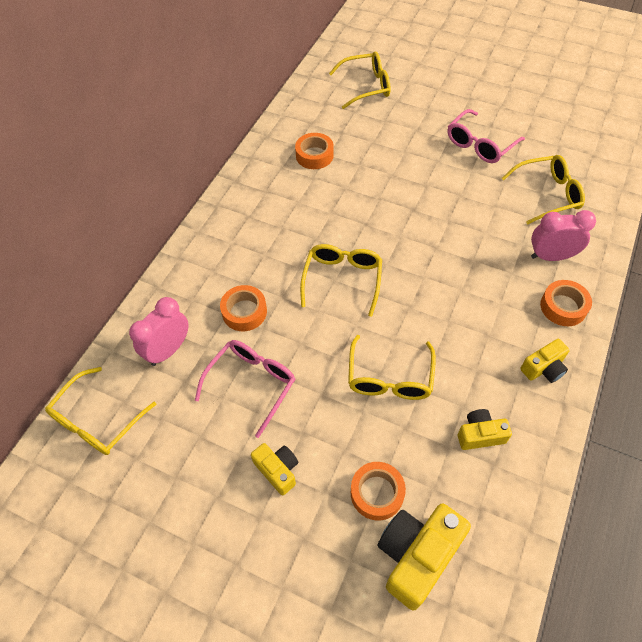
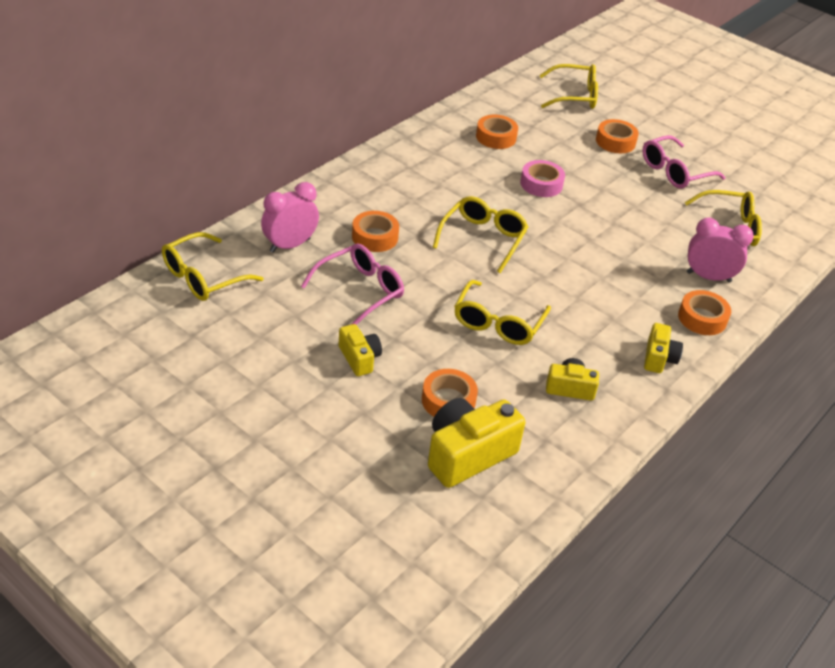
camera: 10 degrees right, 15 degrees down
yellow camera [520,339,569,383] -> yellow camera turned 60 degrees counterclockwise [644,323,683,373]
none -> pink tape [520,160,565,197]
none -> orange tape [596,119,639,153]

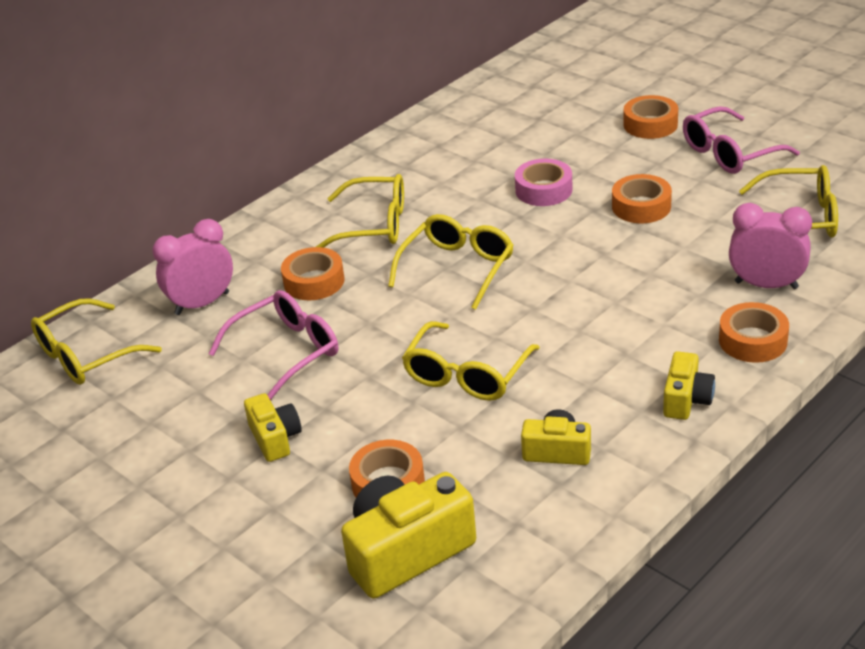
camera: 10 degrees right, 5 degrees down
orange tape [476,115,518,149] -> orange tape moved to [612,174,672,223]
yellow glasses [539,64,598,109] -> yellow glasses moved to [316,174,404,248]

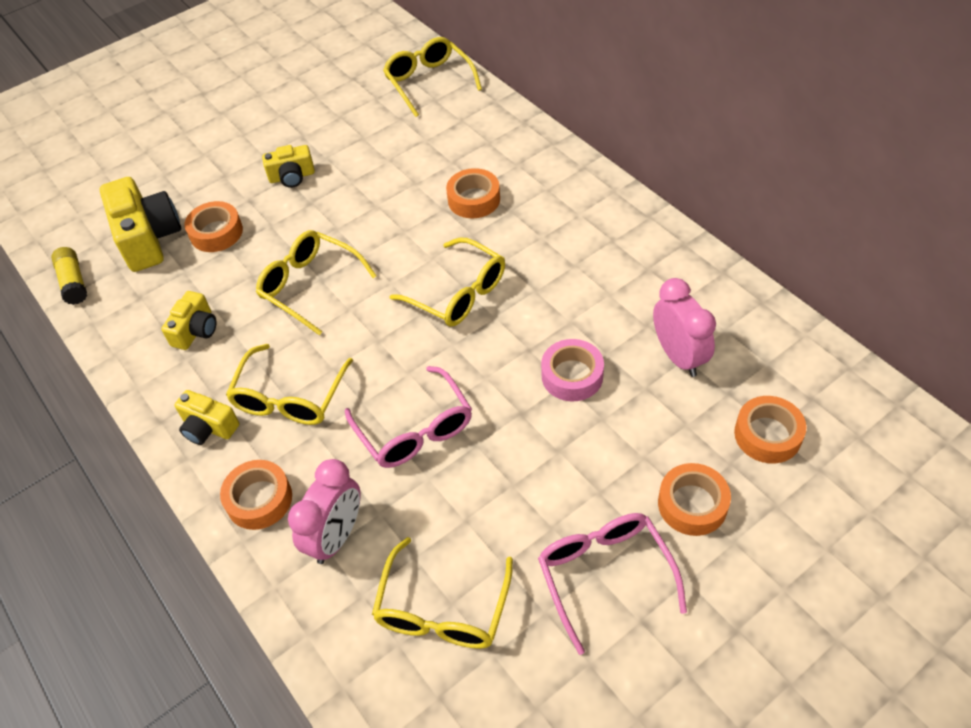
camera: 100 degrees right, 15 degrees up
pink clock [153,219,233,315] -> pink clock moved to [653,278,716,377]
pink glasses [208,290,338,400] -> pink glasses moved to [345,366,472,468]
yellow glasses [316,174,404,248] -> yellow glasses moved to [226,344,353,425]
orange tape [612,174,672,223] -> orange tape moved to [734,396,806,463]
none -> yellow glue stick [51,247,87,305]

